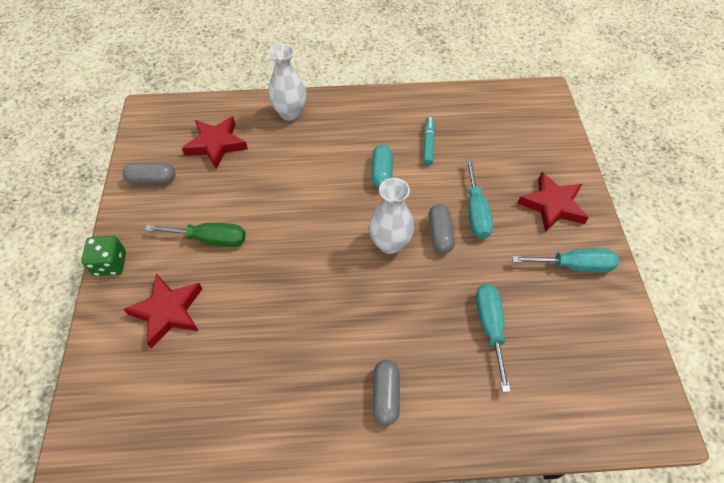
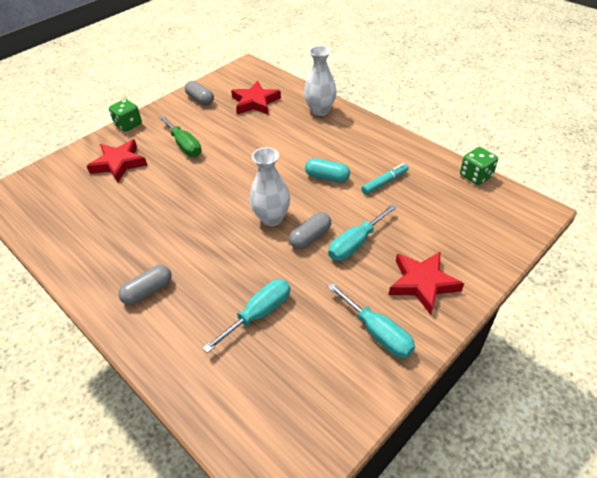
camera: 50 degrees right, 10 degrees down
turquoise capsule [371,145,393,188] -> turquoise capsule turned 60 degrees clockwise [305,158,350,183]
none -> green dice [460,147,498,185]

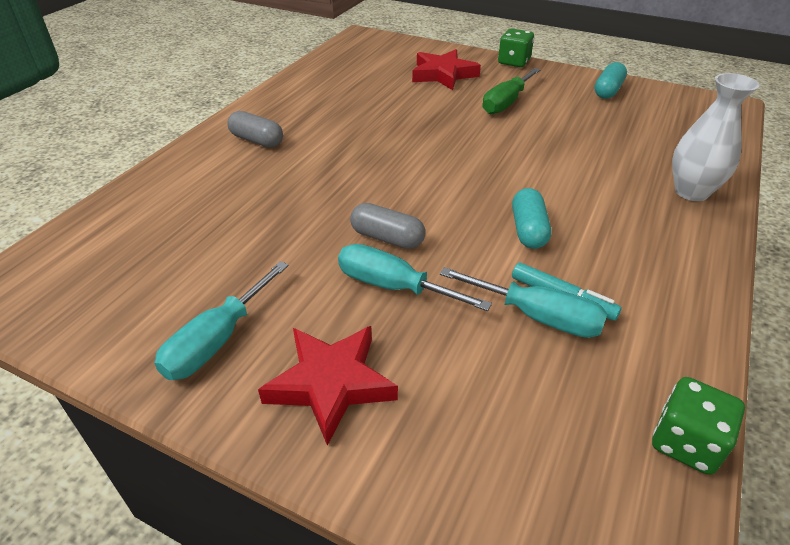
camera: 70 degrees right, 5 degrees down
grey capsule [185,81,214,105] -> turquoise capsule [595,62,627,99]
turquoise screwdriver [203,279,290,353] -> turquoise screwdriver moved to [440,267,607,338]
red star [231,81,281,115] -> none
white vase [250,147,290,226] -> none

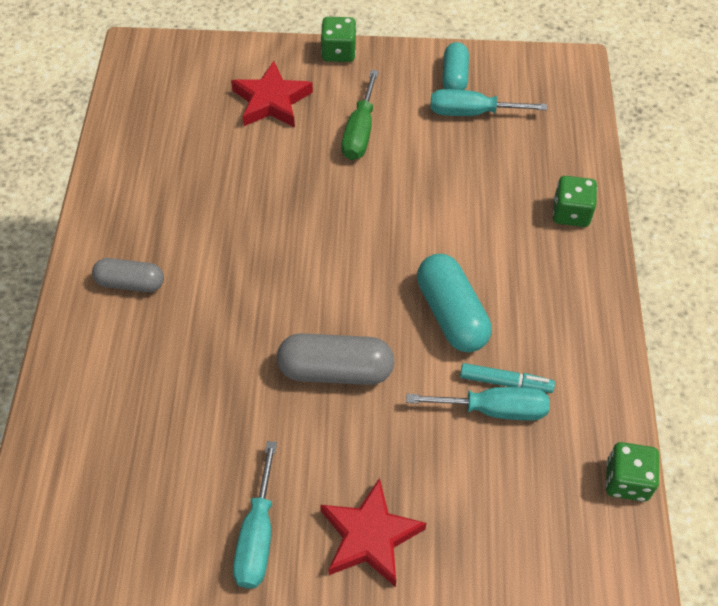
camera: 25 degrees left, 15 degrees up
turquoise screwdriver [338,244,492,311] -> turquoise screwdriver moved to [430,89,547,116]
grey capsule [350,203,425,249] -> grey capsule [277,333,395,385], size x1.54
turquoise capsule [512,188,551,249] -> turquoise capsule [417,254,492,352], size x1.54
white vase [672,73,760,201] -> green dice [553,176,597,227]

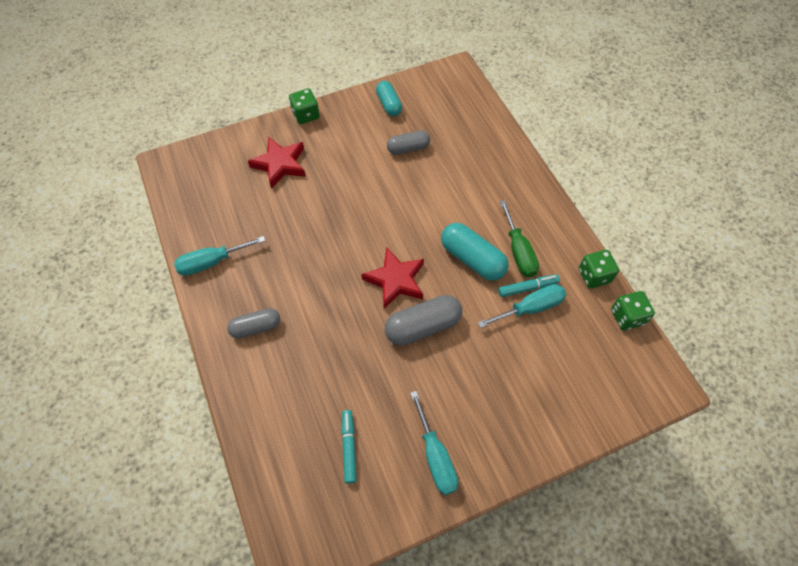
camera: 25 degrees left, 5 degrees up
red star [320,478,426,587] -> red star moved to [361,248,424,309]
green screwdriver [342,70,379,160] -> green screwdriver moved to [500,200,539,277]
turquoise screwdriver [430,89,547,116] -> turquoise screwdriver moved to [174,236,265,276]
green dice [553,176,597,227] -> green dice moved to [579,250,619,289]
none -> turquoise marker [342,410,357,484]
none -> grey capsule [387,131,430,155]

